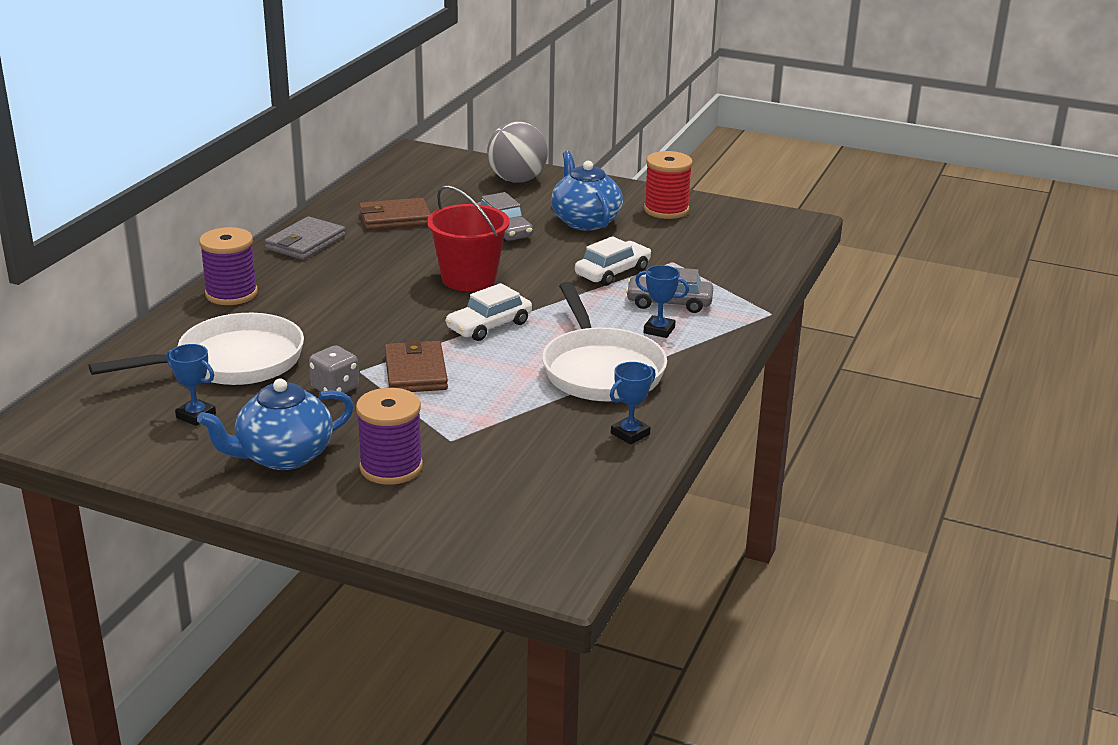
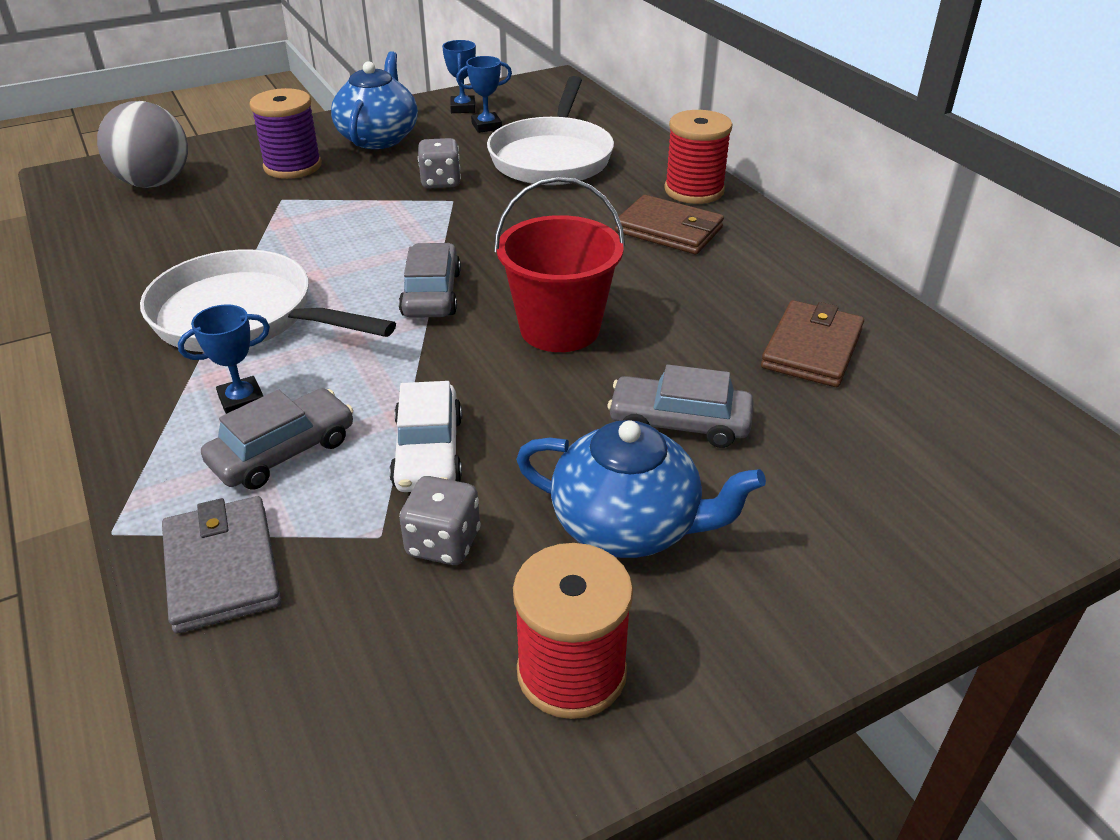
camera: 130 degrees right, 10 degrees up
purple spool [199,227,258,305] -> red spool [664,110,733,204]
grey wallet [265,216,346,260] -> grey wallet moved to [162,496,282,633]
brown wallet [385,339,448,392] -> brown wallet moved to [615,195,724,254]
white car [445,283,532,341] -> grey car [399,243,461,318]
grey ball [487,122,548,183] -> grey ball moved to [97,101,188,188]
blue trophy [610,362,656,445] -> blue trophy moved to [442,40,476,113]
none -> grey dice [400,476,481,565]

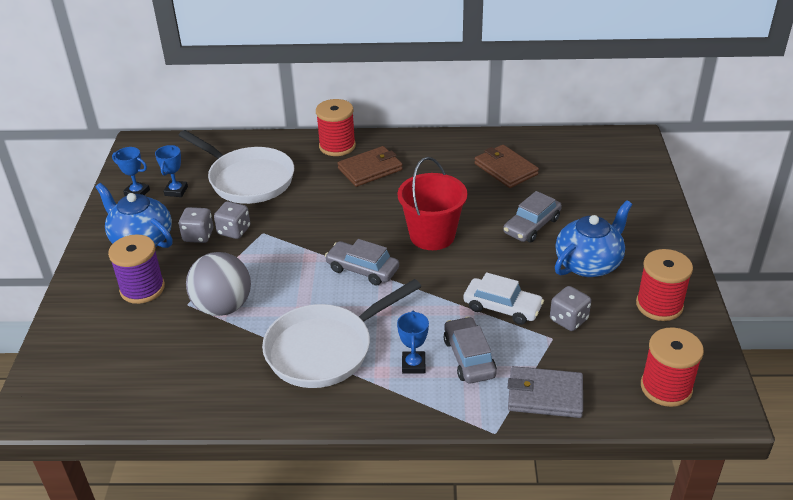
camera: 60 degrees left, 0 degrees up
grey ball [97,101,188,188] -> grey ball moved to [186,252,251,316]
none -> grey dice [179,207,213,243]
none -> red spool [641,327,704,407]

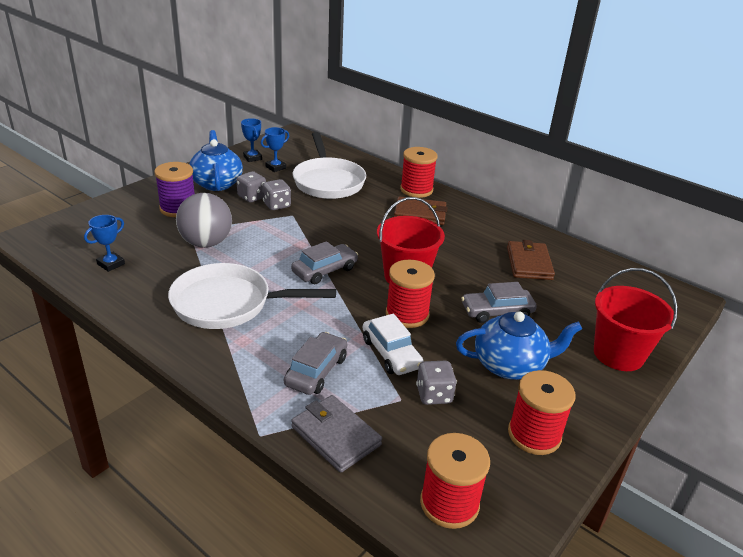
camera: 35 degrees right, 5 degrees down
grey car [325,239,399,286] -> grey car turned 75 degrees clockwise [291,241,358,284]
blue trophy [397,310,429,374] -> blue trophy moved to [84,215,125,272]
none -> red spool [386,260,435,328]
none -> red bucket [594,268,678,371]

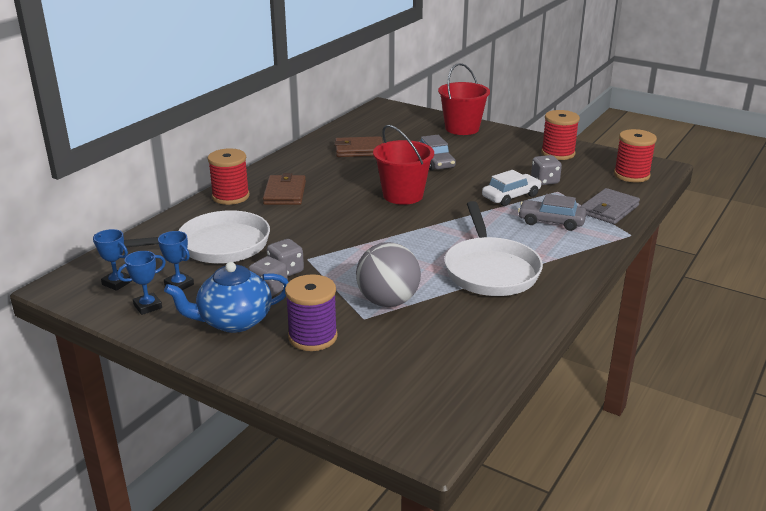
camera: 95 degrees left, 5 degrees down
blue trophy [84,215,125,272] -> blue trophy moved to [93,229,132,291]
grey car [291,241,358,284] -> none
red spool [386,260,435,328] -> none
blue teapot [456,311,582,380] -> none

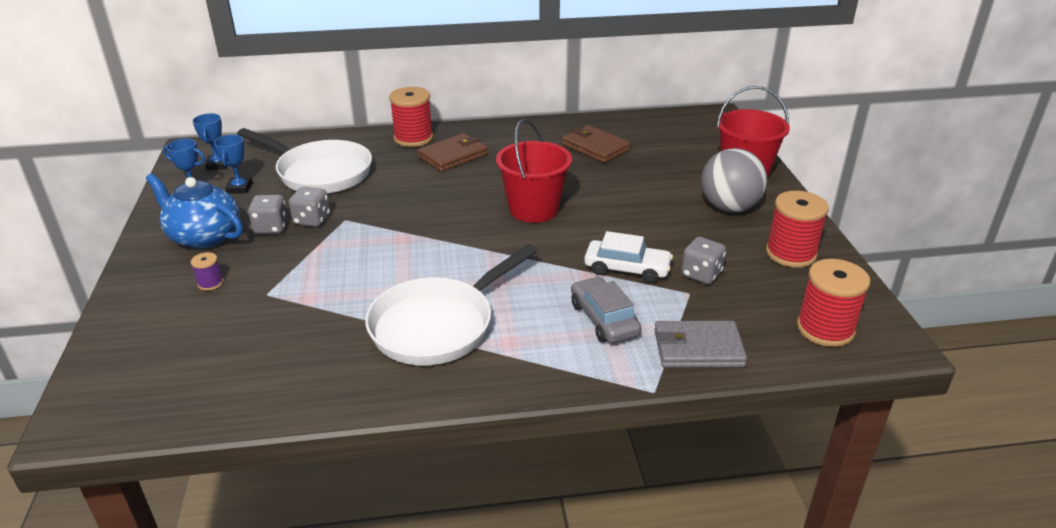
camera: 50 degrees right, 5 degrees up
purple spool [285,274,338,351] -> purple spool [191,252,223,291], size x0.48
grey ball [356,242,421,307] -> grey ball moved to [701,148,767,213]
grey car [418,135,456,171] -> none

